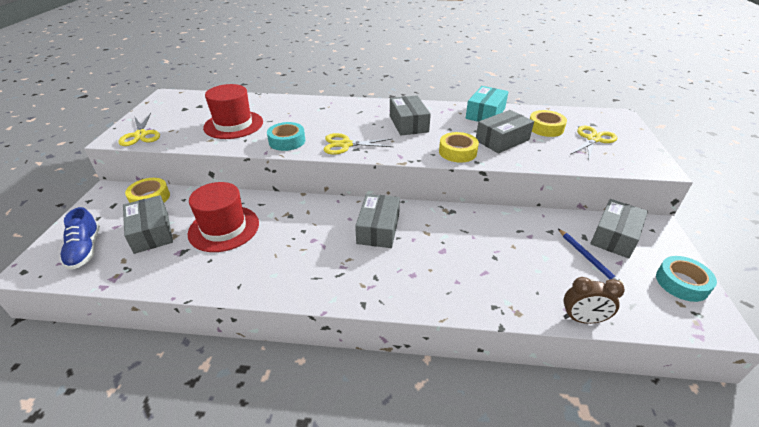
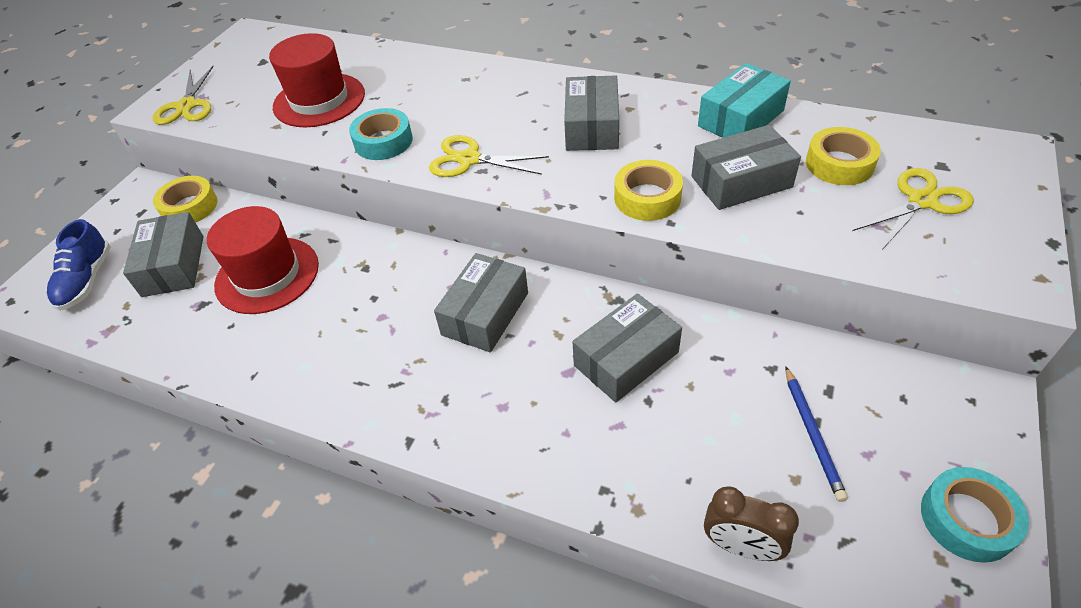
camera: 20 degrees right, 10 degrees up
grey box [590,199,648,259] -> grey box moved to [572,293,682,403]

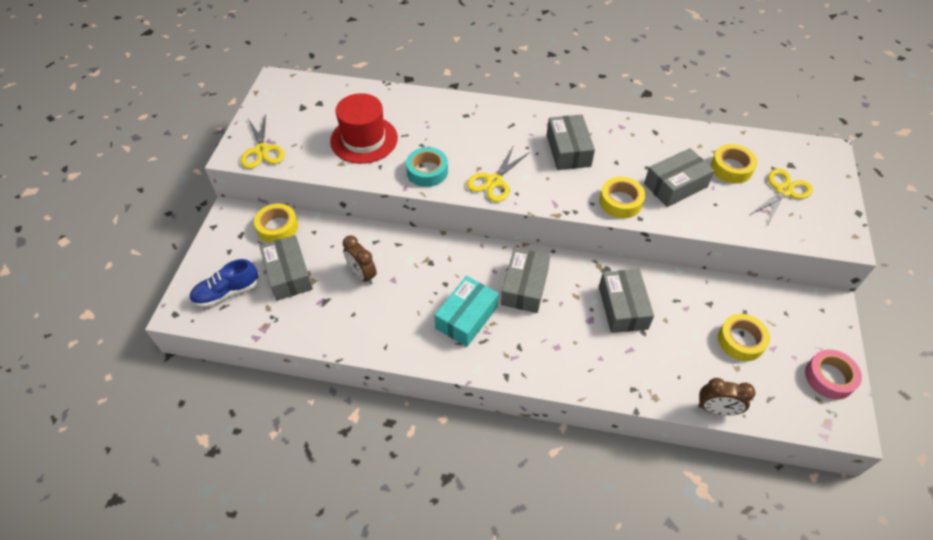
camera: 15 degrees left, 5 degrees up
blue shoe [47,219,111,311] -> blue shoe turned 75 degrees clockwise [189,259,259,307]
red hat [207,206,319,314] -> brown clock [343,235,377,285]
yellow scissors [429,135,549,177] -> yellow scissors turned 60 degrees counterclockwise [467,145,530,202]
grey box [572,293,682,403] -> grey box turned 45 degrees counterclockwise [599,269,654,333]
turquoise box [698,63,791,138] -> turquoise box moved to [434,276,499,347]
blue pencil [785,366,848,502] -> yellow tape [718,314,770,361]
turquoise tape [921,467,1029,563] -> pink tape [805,350,862,400]

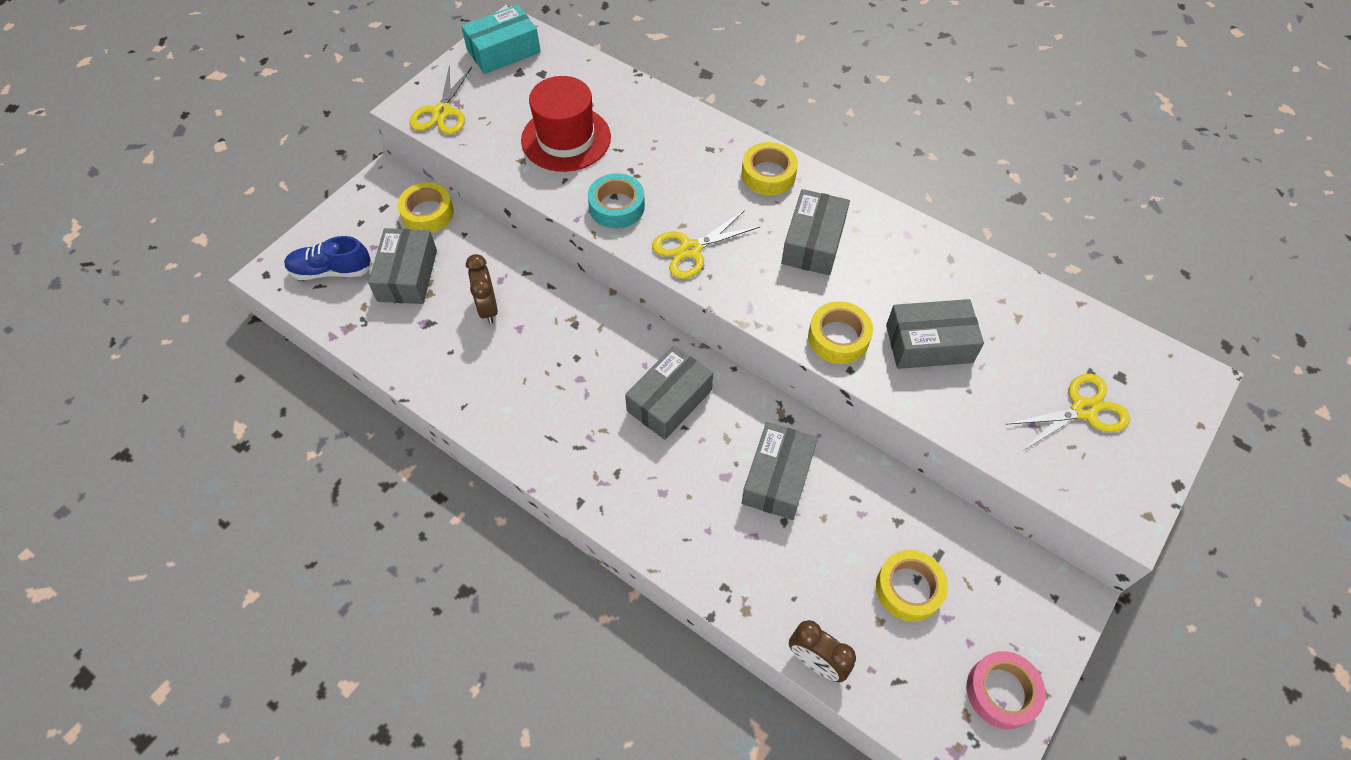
camera: 25 degrees right, 5 degrees up
turquoise box [434,276,499,347] -> turquoise box moved to [461,5,541,74]
yellow tape [711,144,757,184] -> yellow tape moved to [742,142,798,195]

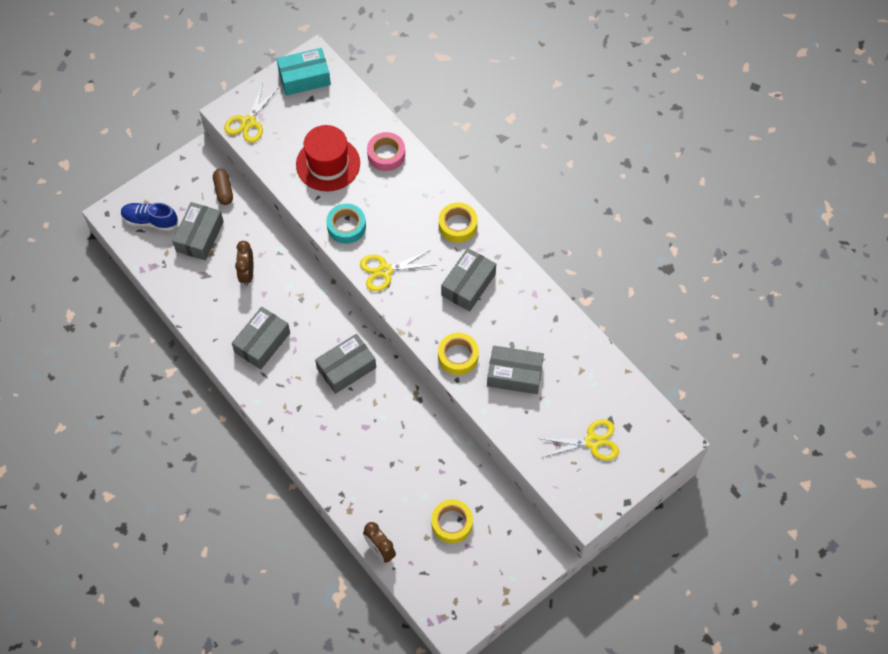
camera: 15 degrees right, 5 degrees up
yellow tape [397,182,454,233] -> brown capsule [213,169,233,205]
grey box [742,422,818,520] -> grey box moved to [232,307,290,369]
pink tape [967,651,1046,729] -> pink tape moved to [367,132,405,171]

